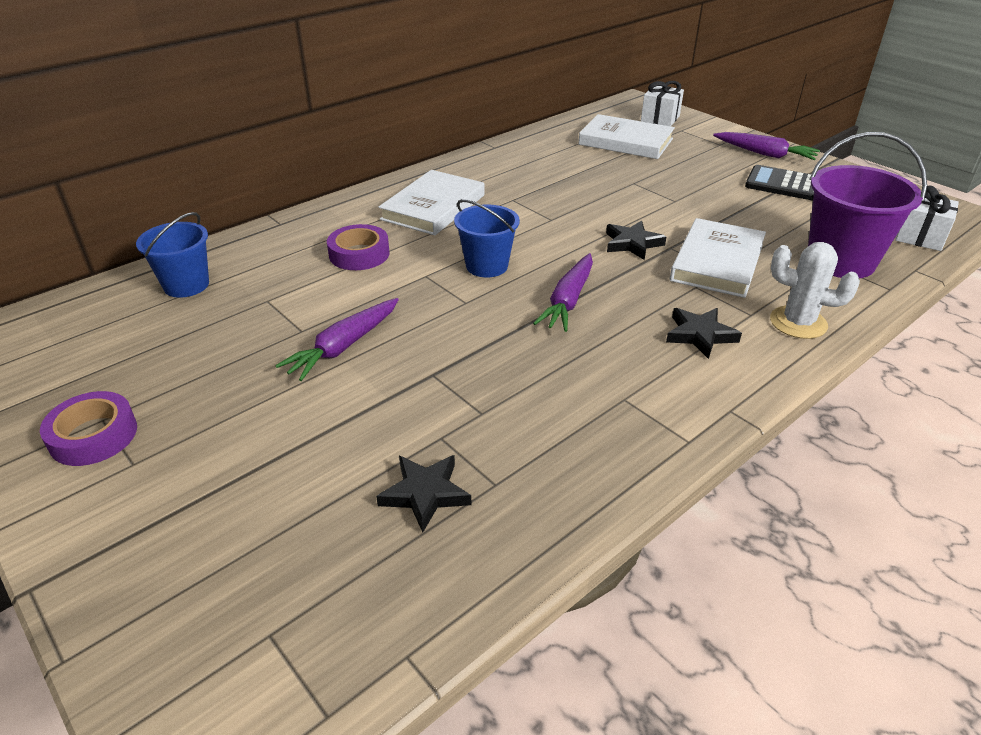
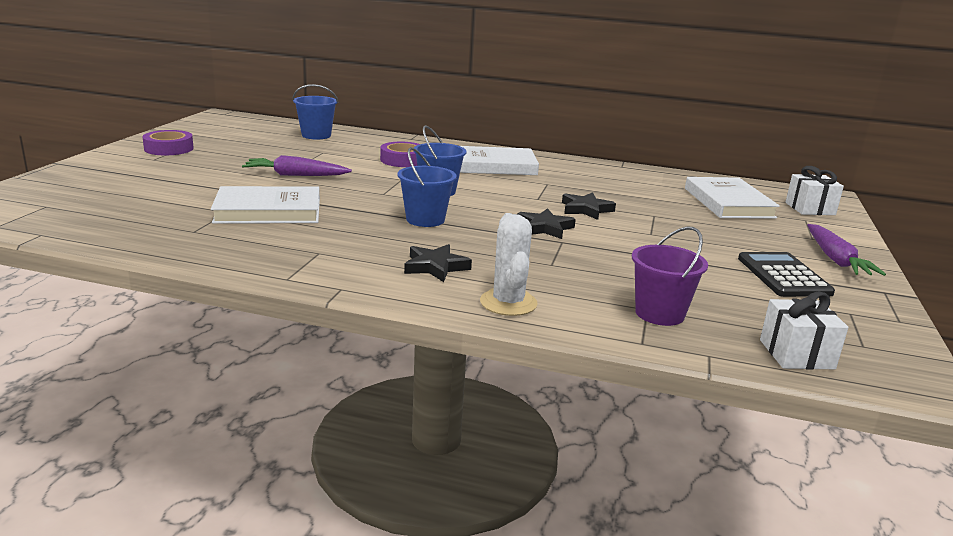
camera: 55 degrees right, 15 degrees down
black star [376,455,471,533] -> black star moved to [562,192,616,220]
purple carrot [533,253,593,332] -> blue bucket [397,147,457,227]
white book [670,218,766,298] -> white book moved to [211,186,320,224]
purple bucket [808,132,927,278] -> purple bucket [632,227,708,326], size x0.64

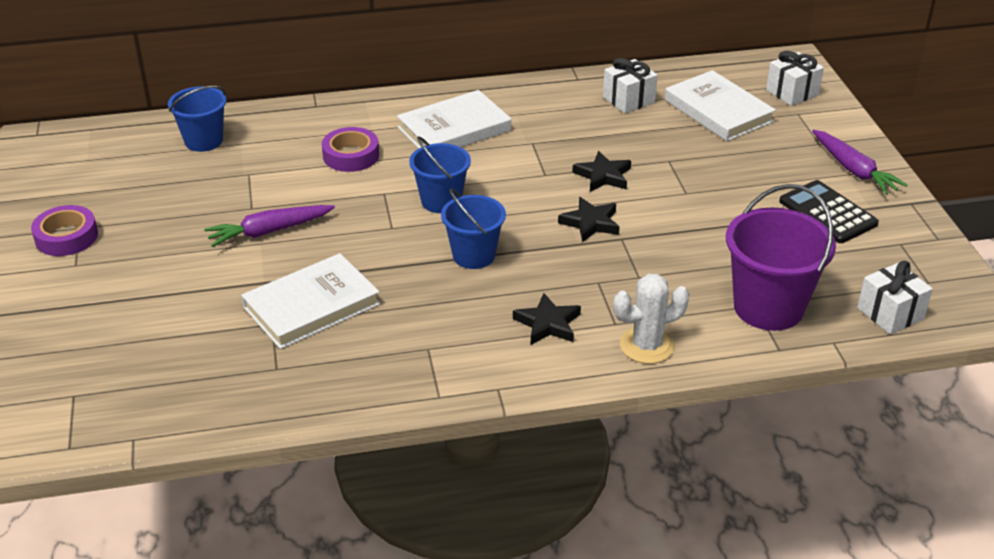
camera: 25 degrees left, 15 degrees up
white cactus [480,213,538,316] -> white cactus turned 75 degrees counterclockwise [613,274,690,364]
purple bucket [632,227,708,326] -> purple bucket [726,184,836,331], size x1.56
none -> white gift [603,58,658,113]

